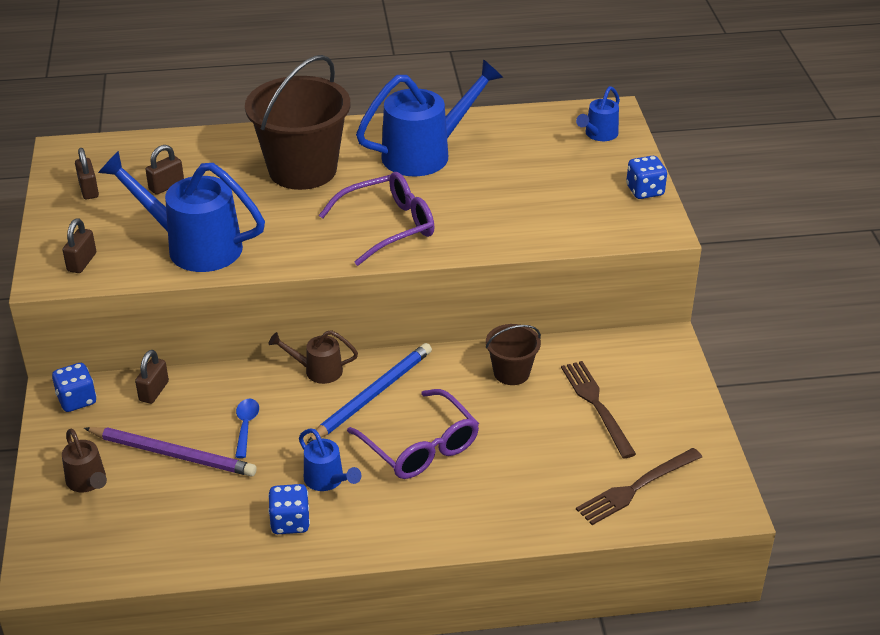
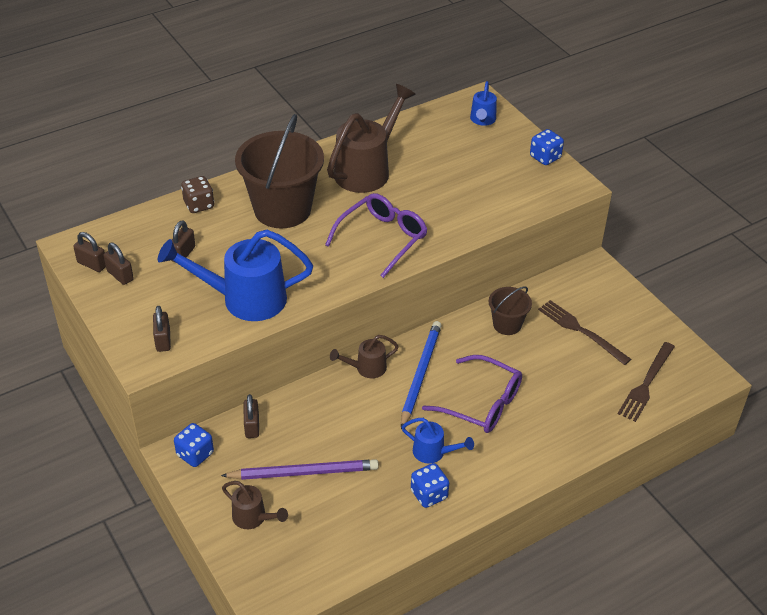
camera: 25 degrees left, 5 degrees up
blue spoon [235,399,259,458] -> none
blue watering can [356,59,504,176] -> brown watering can [327,84,416,193]
none -> brown padlock [73,232,106,272]
none -> brown dice [181,176,214,213]

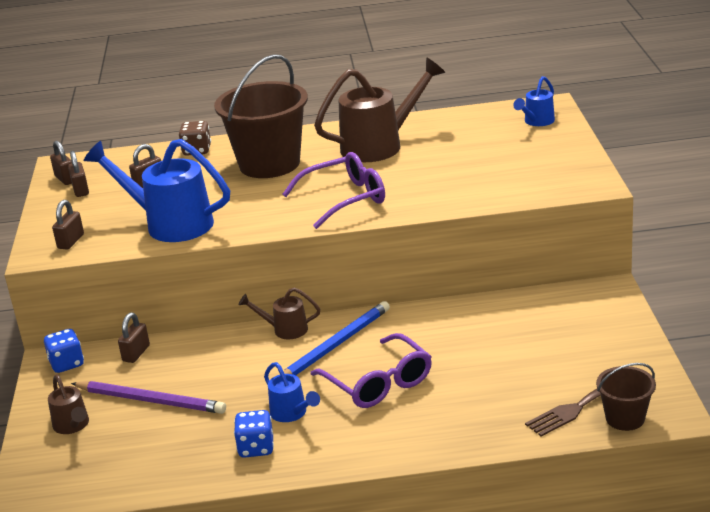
camera: 30 degrees right, 15 degrees down
brown bucket [489,286,532,335] -> brown bucket moved to [596,363,656,431]
blue dice [530,129,564,165] -> none
brown fork [538,300,631,365] -> none

